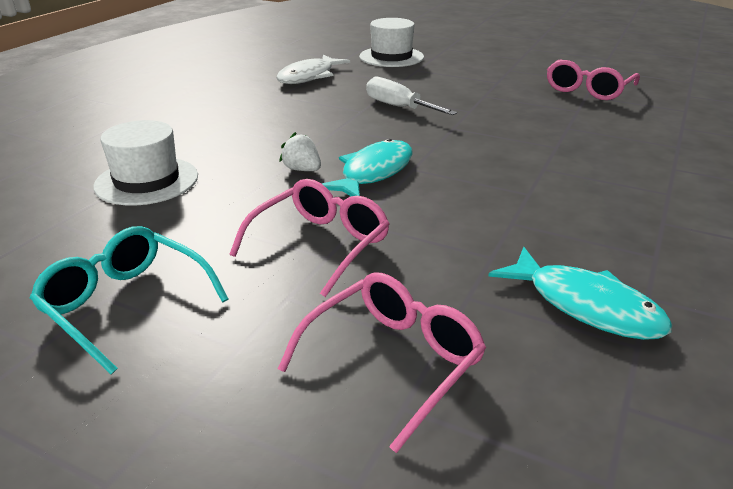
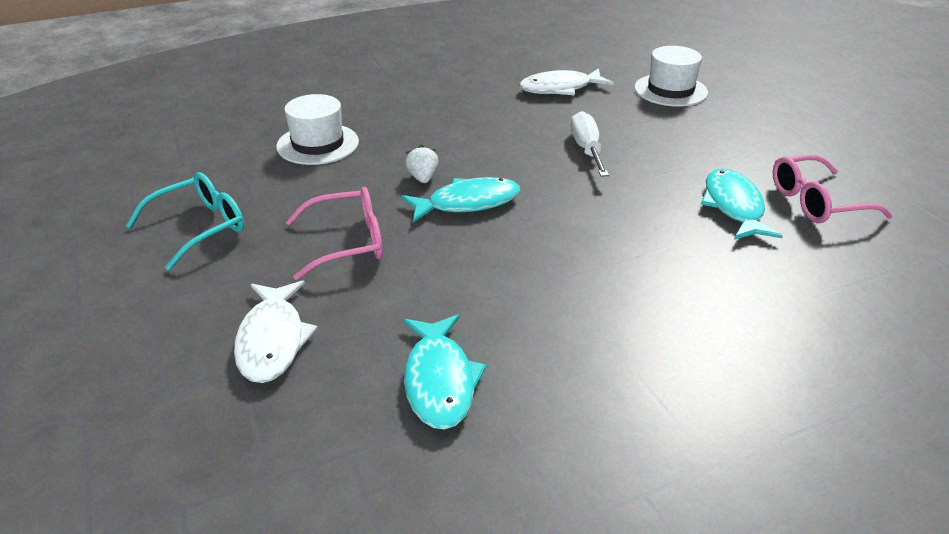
camera: 40 degrees right, 5 degrees up
turquoise glasses [30,226,228,374] -> turquoise glasses turned 60 degrees clockwise [126,172,245,270]
pink glasses [278,272,486,453] -> white fish [234,280,318,383]
none -> turquoise fish [701,168,783,240]

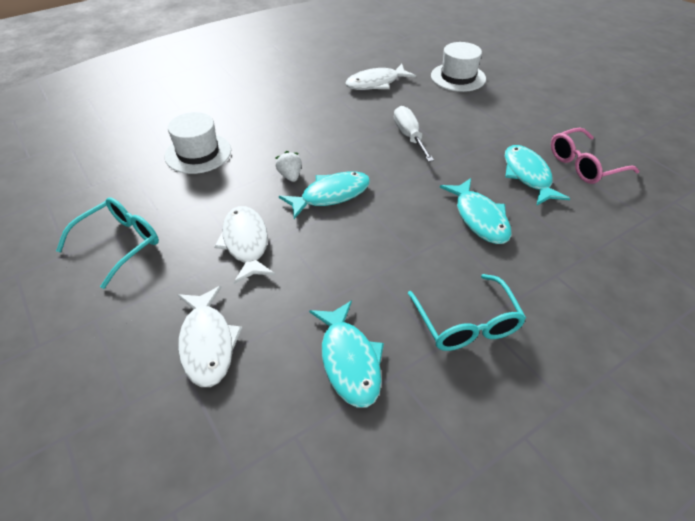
camera: 10 degrees left, 10 degrees up
pink glasses [286,187,383,280] -> white fish [214,206,276,284]
none -> turquoise glasses [408,274,526,351]
none -> turquoise fish [440,178,512,244]

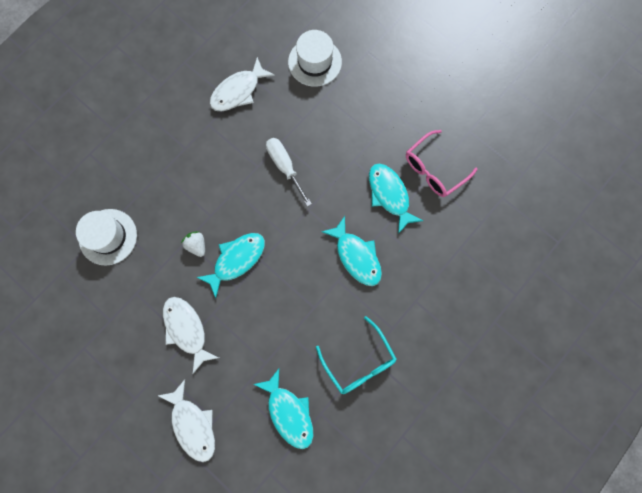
camera: 15 degrees left, 30 degrees up
turquoise glasses [56,197,159,289] -> none

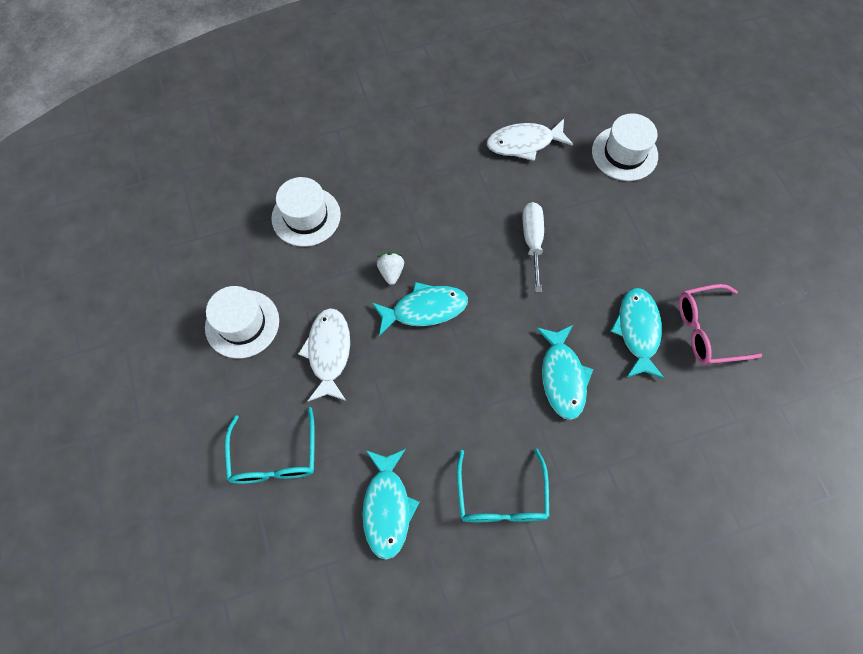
camera: 30 degrees right, 10 degrees down
white fish [158,380,215,462] -> turquoise glasses [225,407,315,484]
none -> white hat [205,286,279,358]

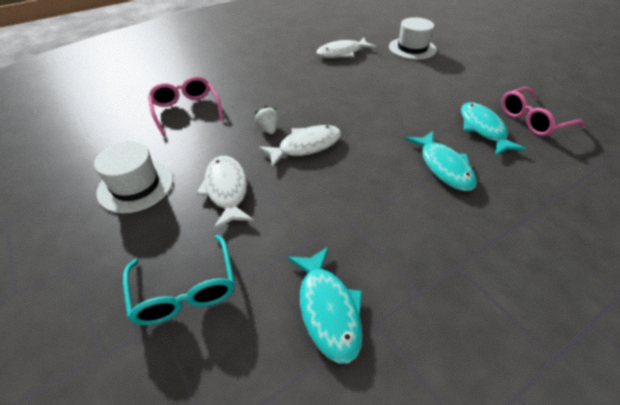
camera: 15 degrees left, 20 degrees down
white hat [271,177,341,247] -> pink glasses [148,77,224,135]
turquoise fish [372,282,468,336] -> white fish [258,125,342,168]
turquoise glasses [457,449,549,522] -> none
white screwdriver [523,202,544,293] -> none

